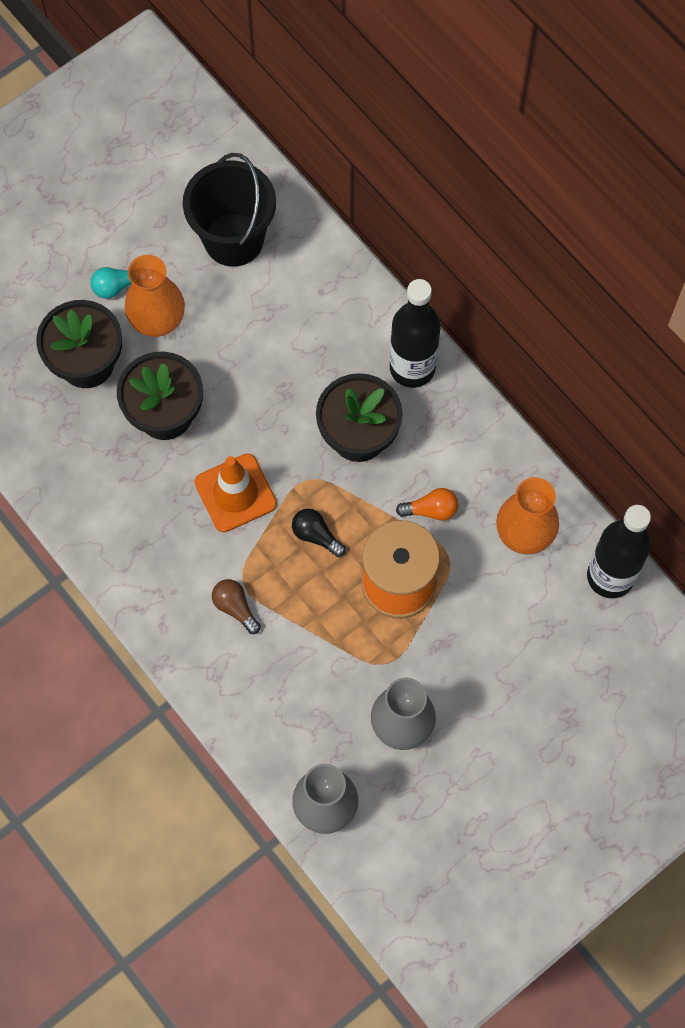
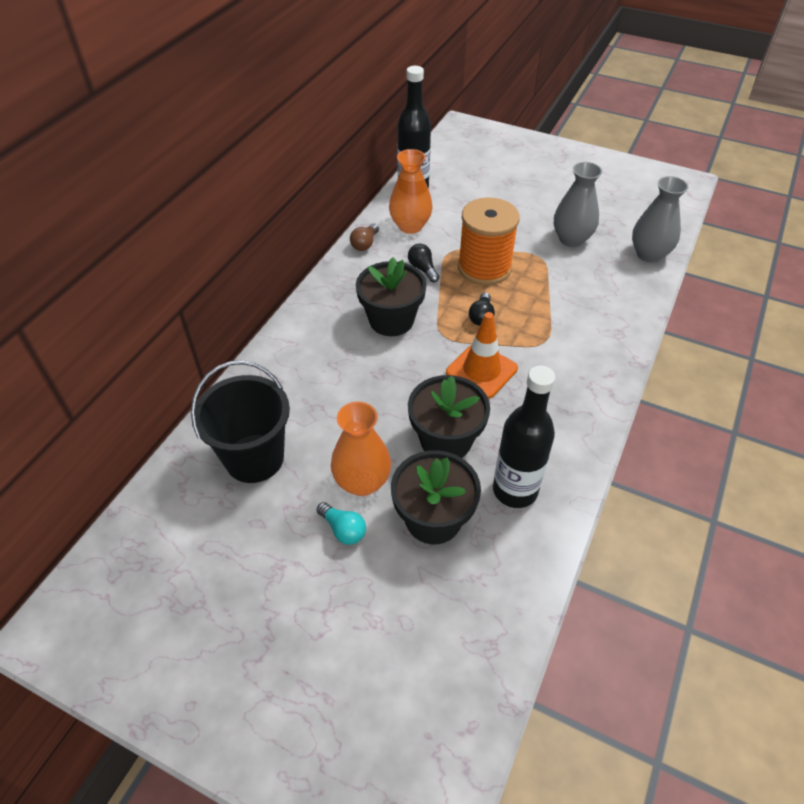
camera: 115 degrees left, 20 degrees down
brown light bulb [212,579,261,634] -> brown light bulb moved to [350,224,379,251]
black bottle [390,279,441,388] -> black bottle moved to [493,365,556,508]
orange light bulb [396,488,458,521] -> black light bulb [408,244,439,283]

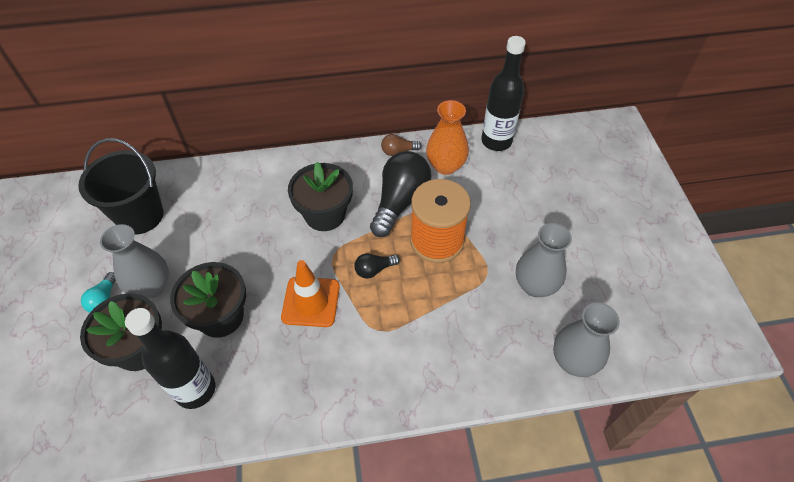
camera: 55 degrees right, 5 degrees up
orange vase [331,402,391,496] -> grey vase [100,224,169,299]
black light bulb [408,244,439,283] -> black light bulb [370,151,432,237], size x2.12

